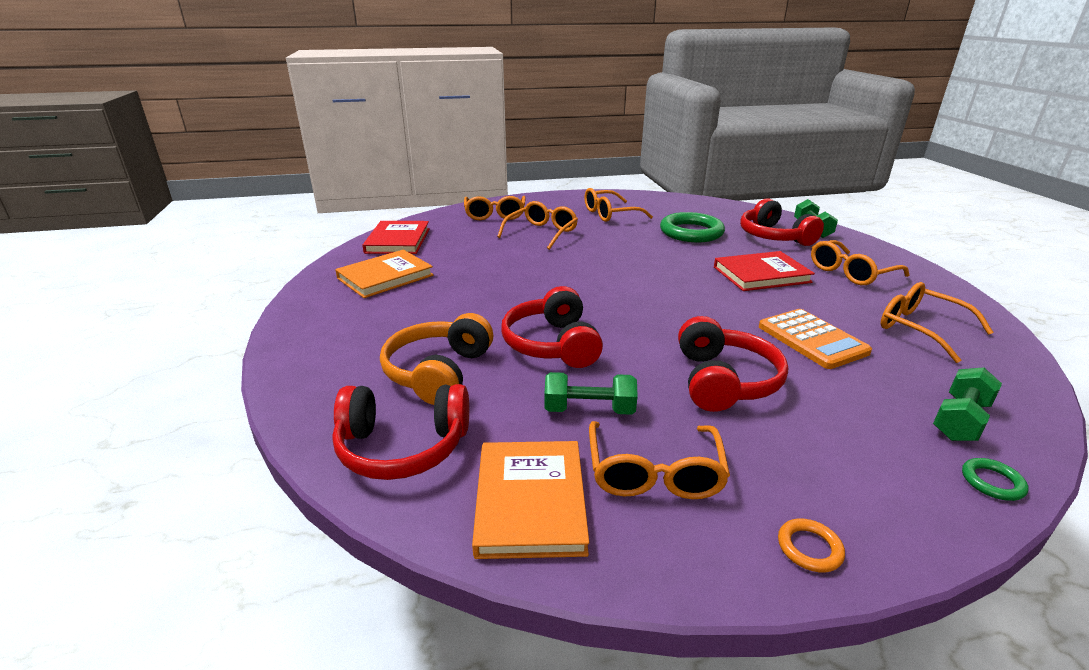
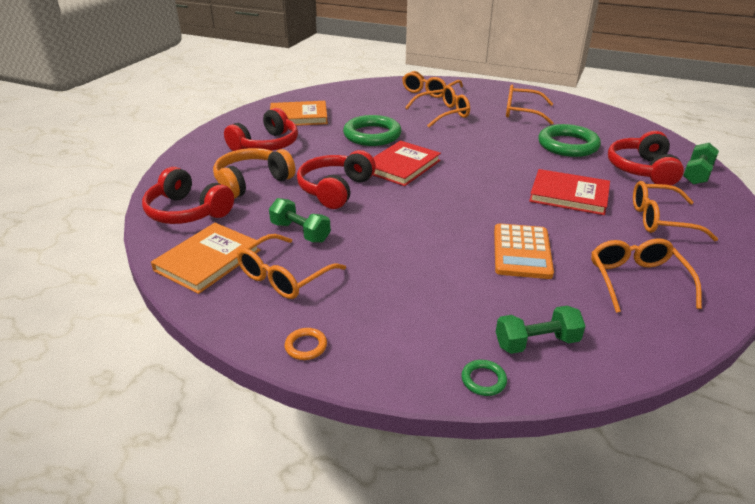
camera: 35 degrees right, 5 degrees up
red book [362,221,430,254] -> red book moved to [373,141,441,186]
red headphones [678,316,788,412] -> red headphones moved to [224,108,298,151]
none -> green ring [343,115,402,146]

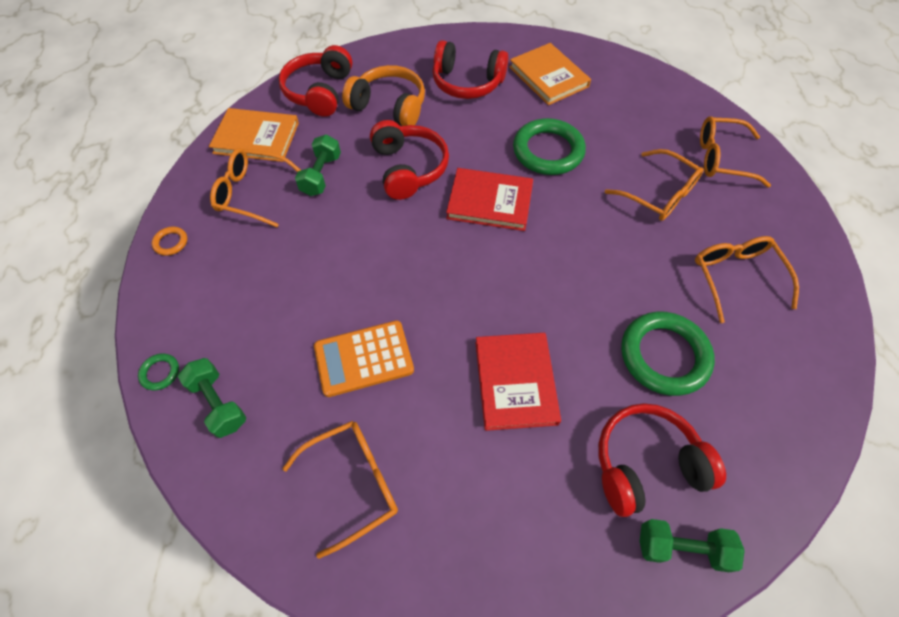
camera: 65 degrees right, 25 degrees up
red headphones [297,150,376,209] -> red headphones turned 75 degrees clockwise [370,120,449,200]
orange glasses [633,181,718,241] -> none

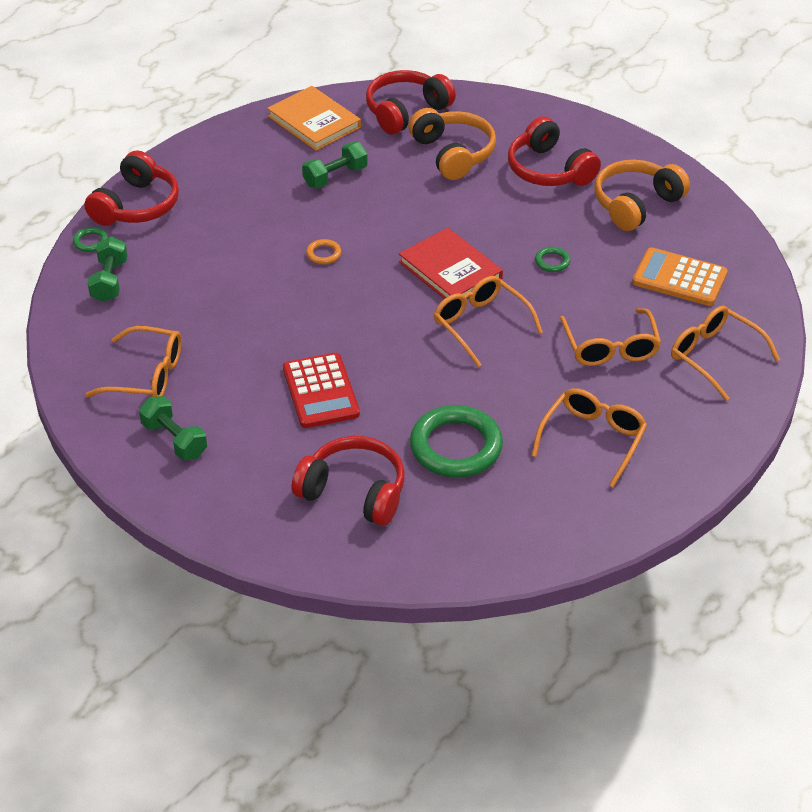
camera: 40 degrees right, 15 degrees down
orange ring [152,227,187,256] -> orange ring moved to [306,239,341,264]
orange glasses [210,148,301,227] -> orange glasses moved to [434,276,543,367]
orange calculator [314,320,414,397] -> orange calculator moved to [632,247,728,306]
red headphones [370,120,449,200] -> red headphones moved to [84,150,179,226]
red book [476,333,561,431] -> red calculator [283,353,360,428]
orange book [509,43,591,105] -> orange headphones [594,160,690,231]
green ring [513,118,586,175] -> green ring [535,247,571,272], size x0.43
green dumbbell [640,519,745,572] -> green dumbbell moved to [139,396,207,460]

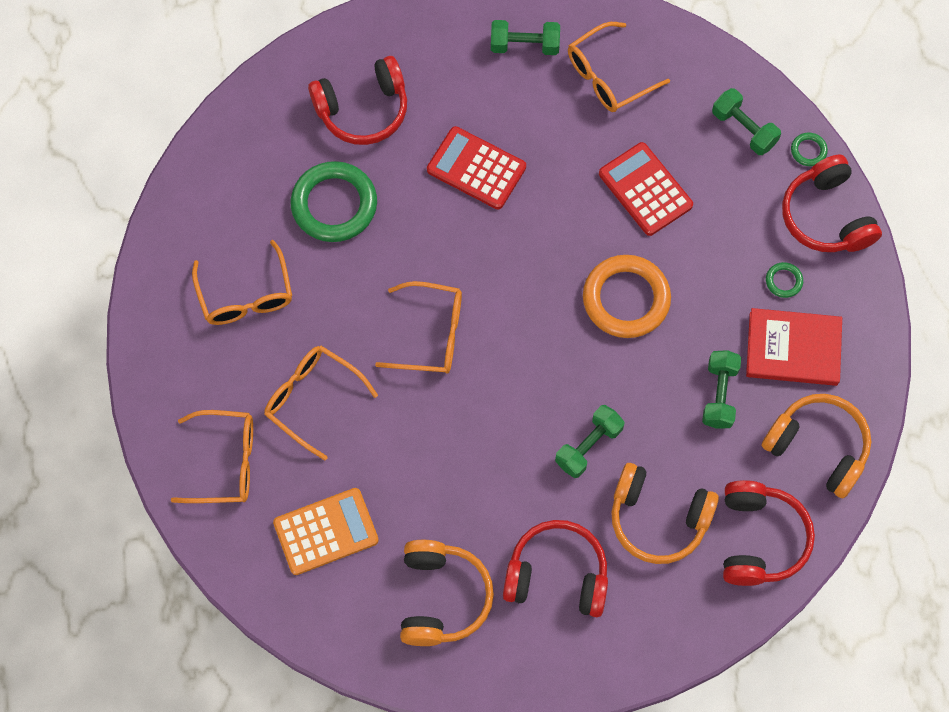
camera: 135 degrees right, 25 degrees up
orange book [267,86,361,151] -> orange headphones [761,394,871,498]
orange ring [306,239,341,264] -> orange ring [583,255,671,338], size x2.33
red book [399,228,503,299] -> red book moved to [746,308,842,386]
green ring [535,247,571,272] -> green ring moved to [766,262,803,298]
none -> green dumbbell [555,405,625,478]
none -> red calculator [599,142,693,236]

